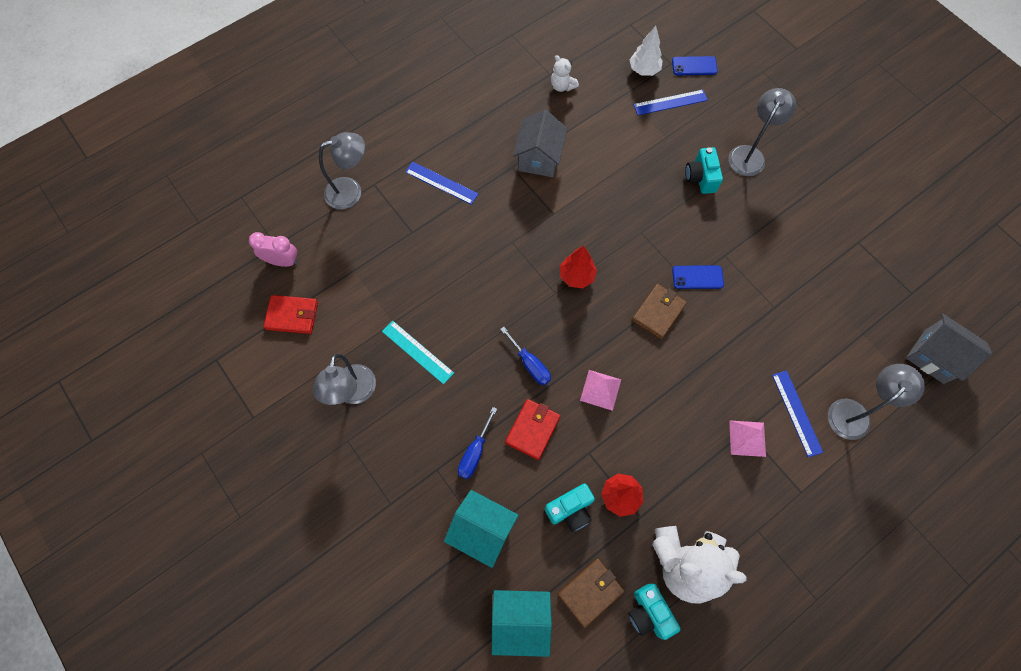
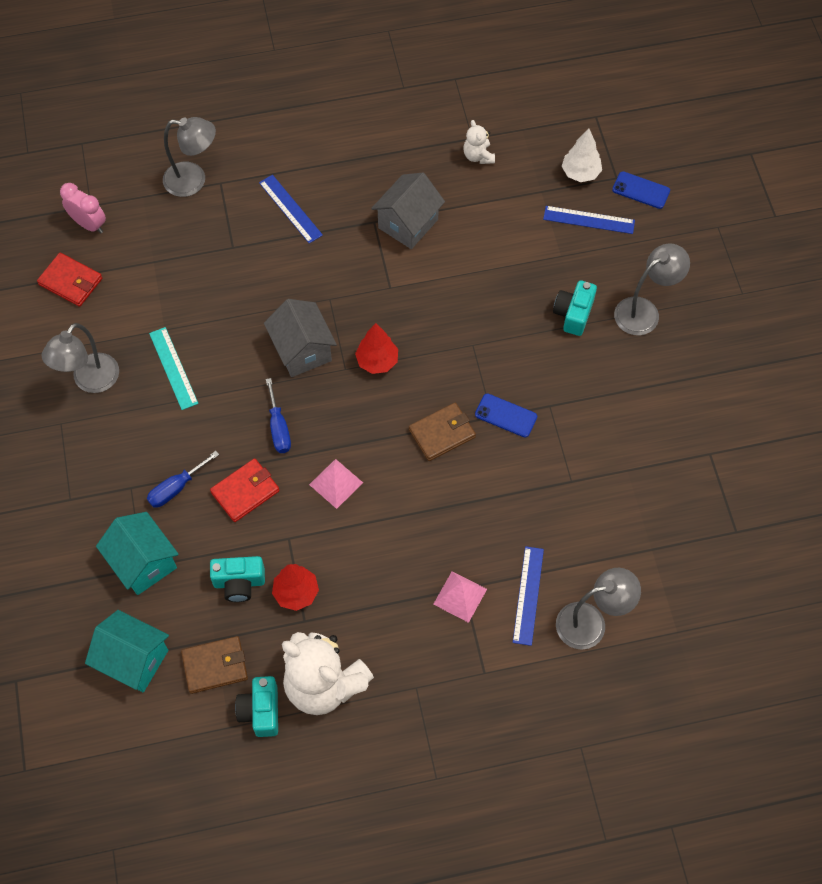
camera: 25 degrees right, 5 degrees down
grey house [906,313,992,384] -> grey house moved to [264,299,337,377]

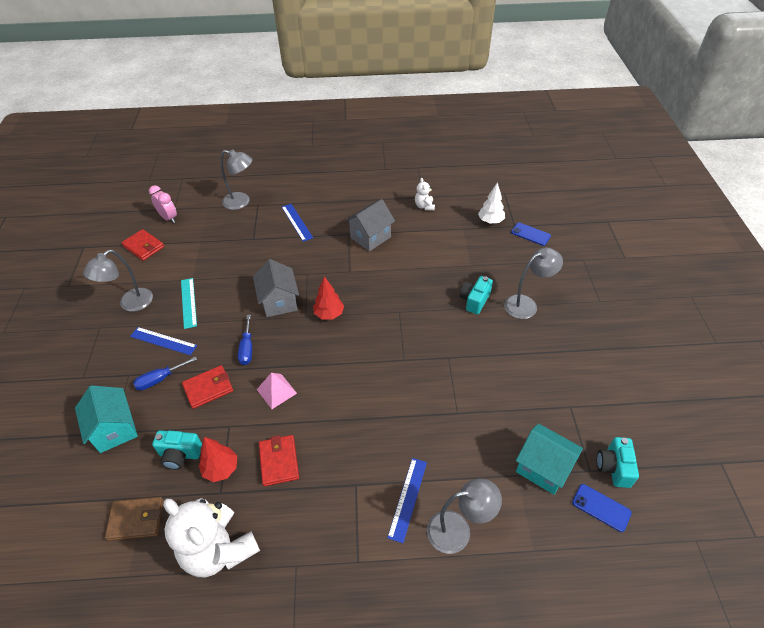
camera: 10 degrees right, 15 degrees down
turquoise house [85,610,169,692] -> turquoise house moved to [516,423,583,495]
turquoise camera [235,676,278,737] -> turquoise camera moved to [597,437,639,488]
brown wallet [409,403,476,461] -> none
pink pyramid [433,571,487,623] -> none
blue phone [475,393,537,437] -> blue phone moved to [572,484,632,532]
blue ruler [543,206,635,234] -> blue ruler moved to [130,327,197,355]
none -> red wallet [259,435,299,486]

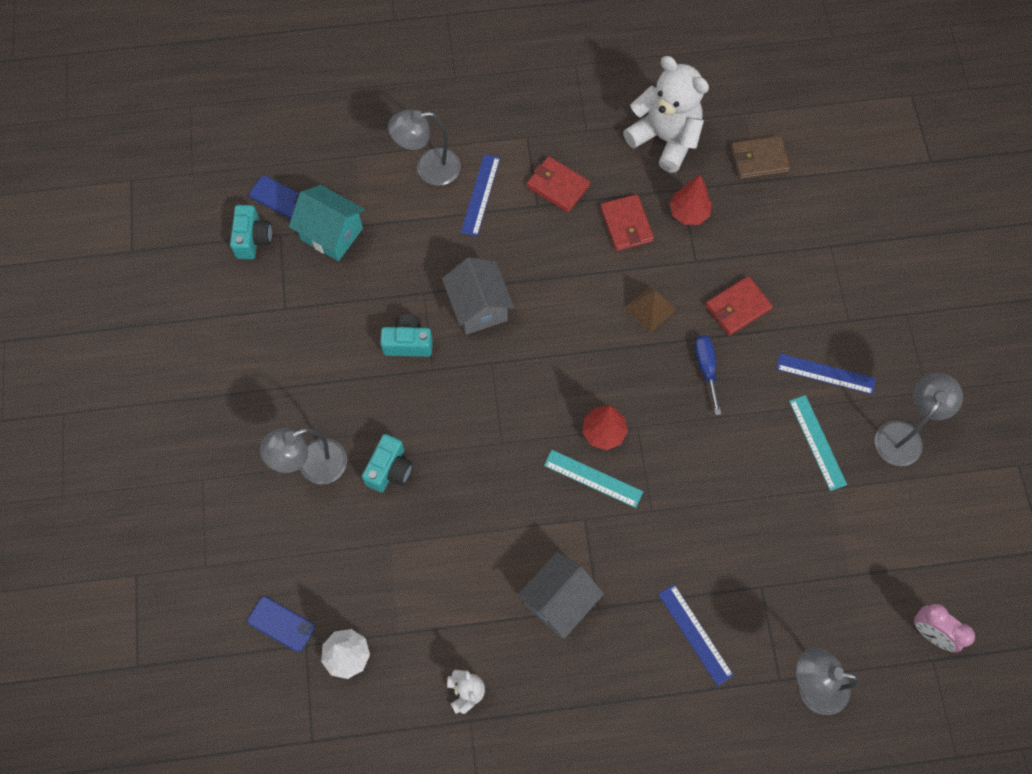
camera: 175 degrees right, 20 degrees up
turquoise house [75,385,138,453] -> none
red wallet [122,229,164,261] -> red wallet moved to [527,156,590,213]
blue screwdriver [133,356,197,390] -> none
turquoise camera [152,430,202,470] -> turquoise camera moved to [380,314,433,357]
grey house [253,259,299,317] -> grey house moved to [442,257,514,335]
pink pyramid [257,373,297,409] -> brown pyramid [624,285,676,333]
none -> turquoise ruler [544,450,643,508]

